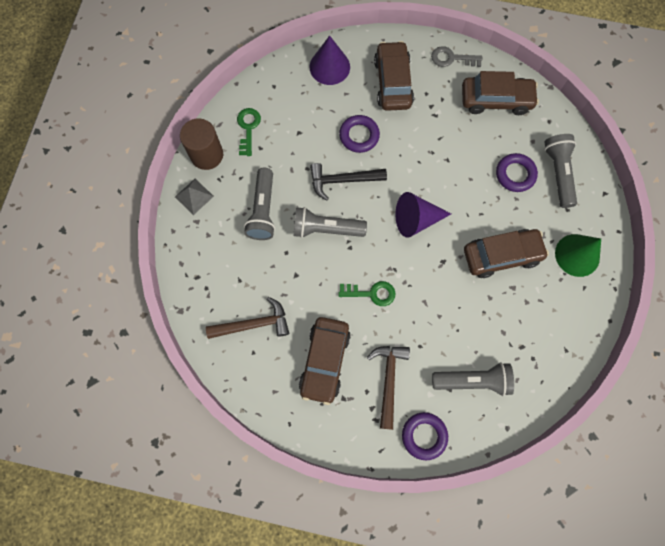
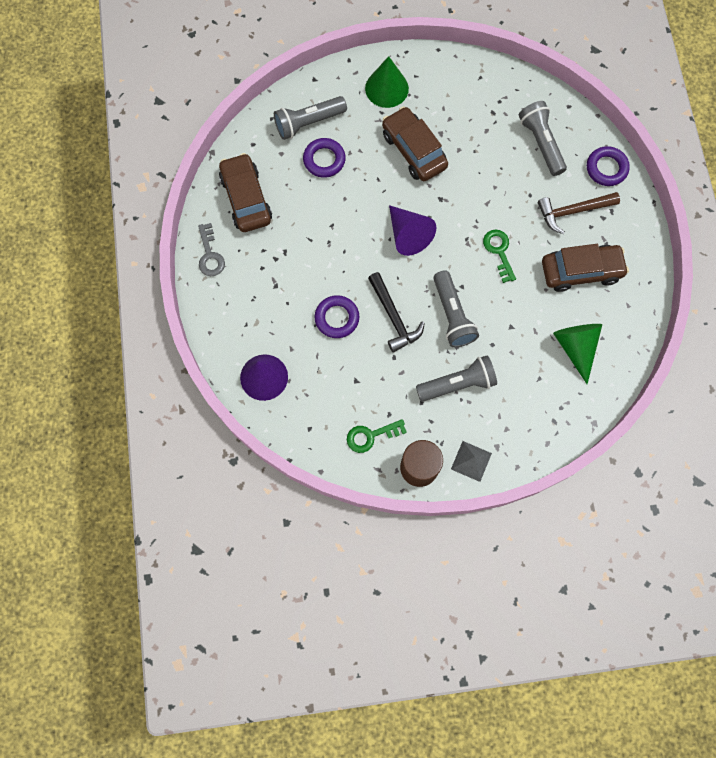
camera: 110 degrees left, 0 degrees up
brown hammer [206,297,289,339] -> green cone [553,324,602,384]
brown car [374,41,414,111] -> none

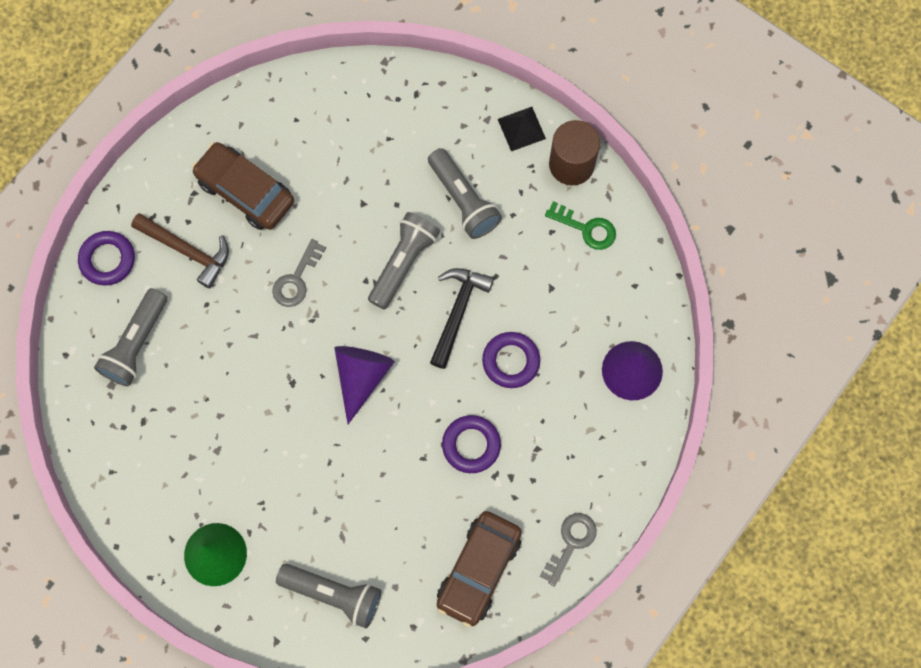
camera: 135 degrees left, 0 degrees up
purple ring [303,138,346,178] -> purple ring moved to [442,415,501,473]
brown car [382,106,448,181] -> none
grey flashlight [416,355,497,402] -> grey flashlight turned 150 degrees counterclockwise [428,148,502,239]
grey pyramid [451,441,492,482] -> black pyramid [498,107,546,151]
green key [483,230,516,283] -> grey key [272,239,326,307]
green cone [553,324,602,384] -> none

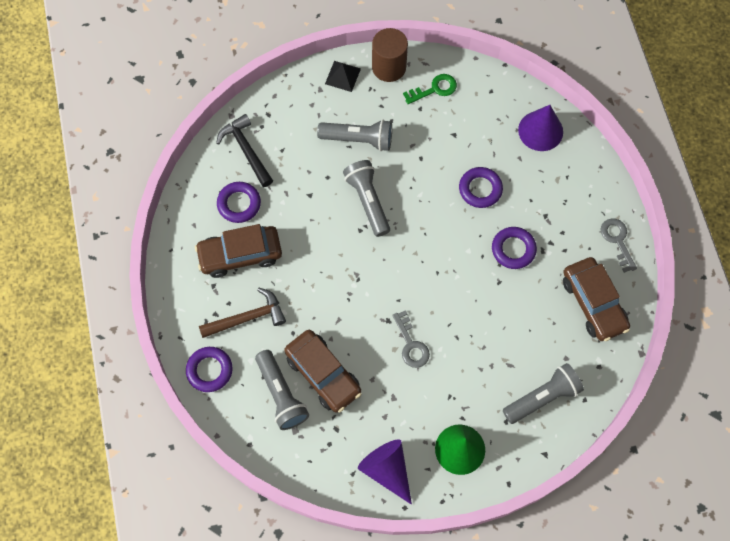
camera: 50 degrees left, 5 degrees down
grey key [272,239,326,307] -> grey key moved to [393,310,430,368]
purple cone [334,346,395,424] -> purple cone moved to [358,439,412,505]
black hammer [430,268,494,369] -> black hammer moved to [216,114,273,187]
none -> purple ring [217,182,261,223]
none -> brown car [284,330,362,413]

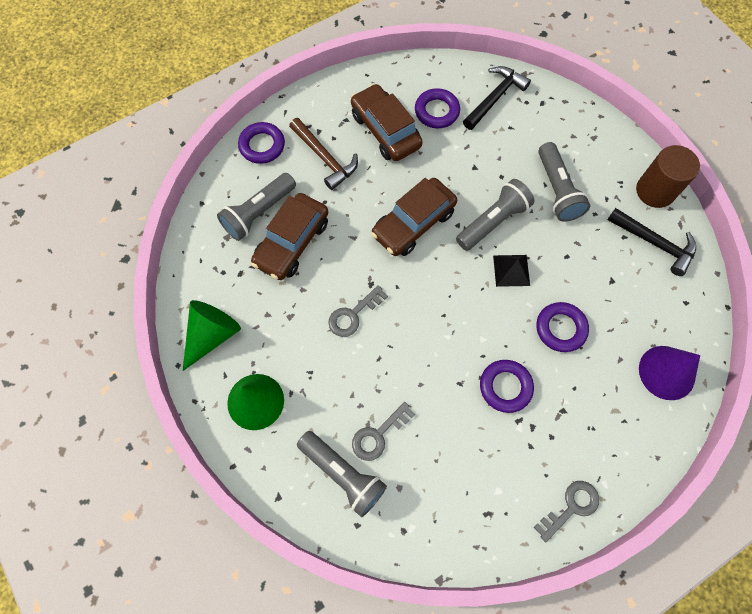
camera: 70 degrees right, 0 degrees up
black pyramid [325,61,361,92] -> black pyramid moved to [493,255,530,287]
purple cone [358,439,412,505] -> green cone [183,300,241,371]
green key [403,74,457,104] -> black hammer [608,208,696,276]
brown car [563,257,630,341] -> brown car moved to [371,178,457,256]
none -> grey key [352,402,415,461]

